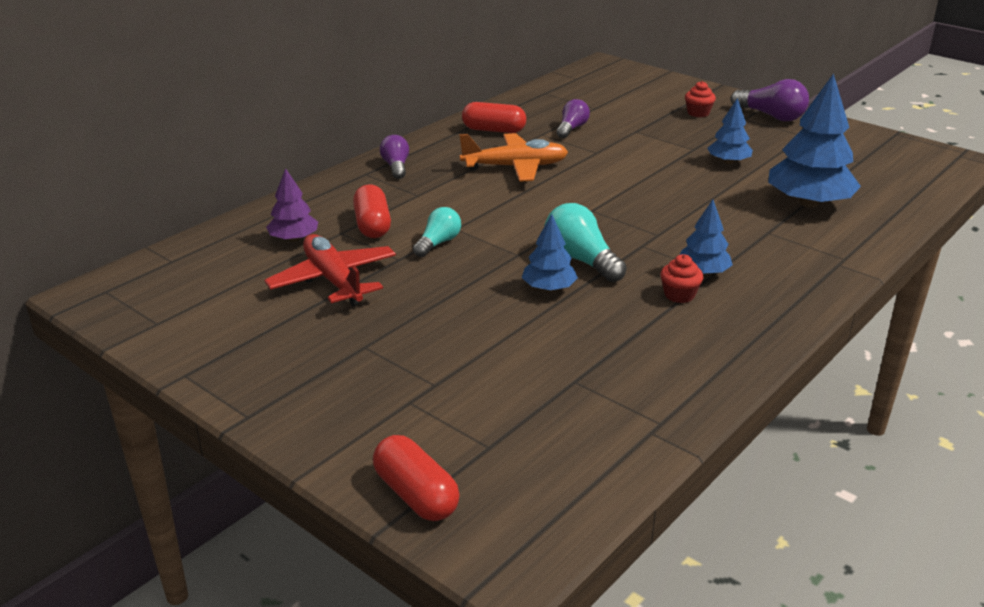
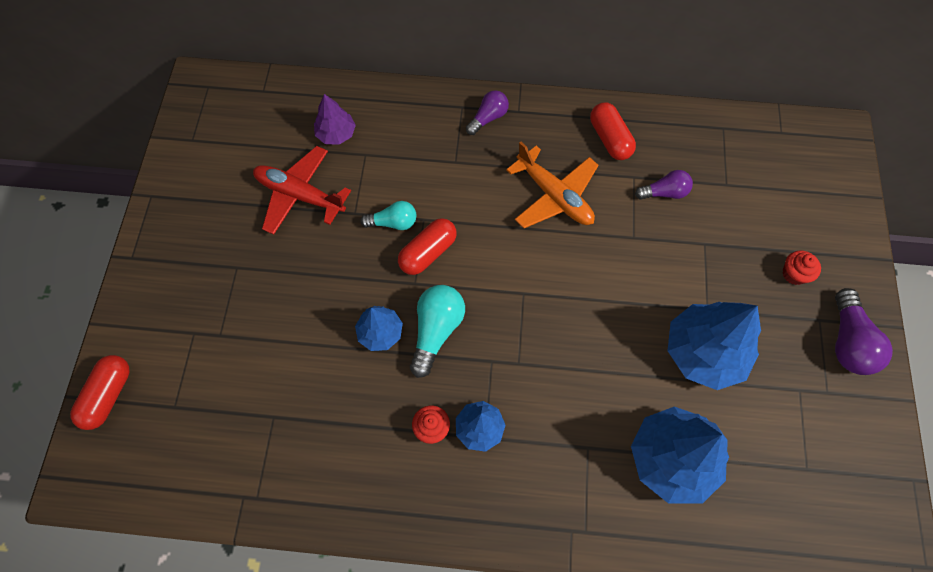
camera: 55 degrees right, 35 degrees up
red plane [264,234,396,306] -> red plane turned 90 degrees counterclockwise [253,146,351,235]
red capsule [353,184,391,238] -> red capsule moved to [398,218,457,275]
blue tree [707,98,753,164] -> blue tree [668,302,761,390], size x1.85

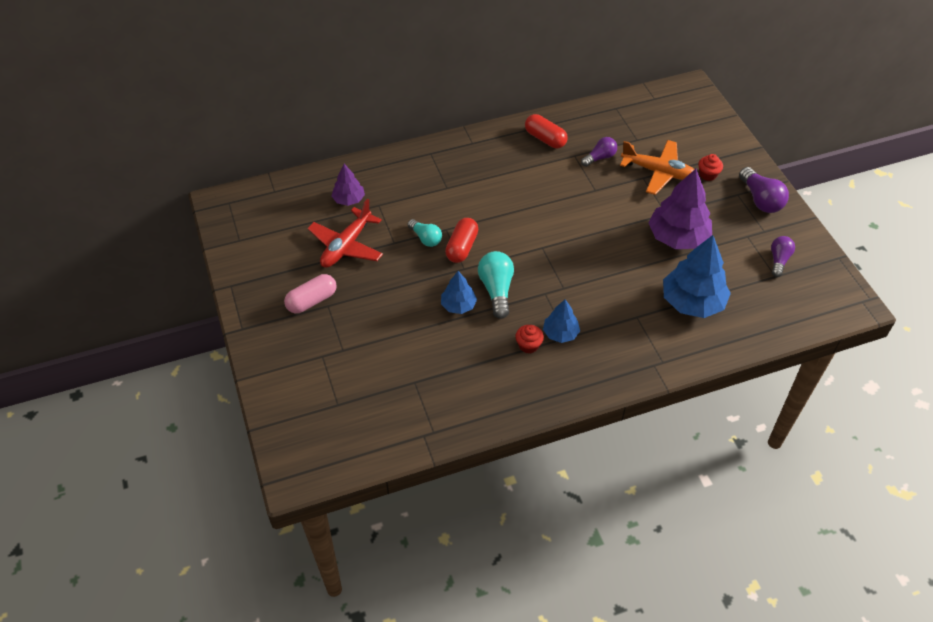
camera: 25 degrees left, 15 degrees down
red capsule [70,355,129,430] -> none
red plane [253,146,351,235] -> red plane turned 60 degrees counterclockwise [308,199,383,268]
turquoise light bulb [360,201,417,230] -> turquoise light bulb turned 75 degrees clockwise [407,219,442,247]
purple light bulb [466,90,509,135] -> purple light bulb moved to [771,236,795,277]
orange plane [506,142,599,228] -> orange plane moved to [620,140,695,195]
blue tree [668,302,761,390] -> purple tree [648,169,712,249]
none -> pink capsule [284,274,337,313]

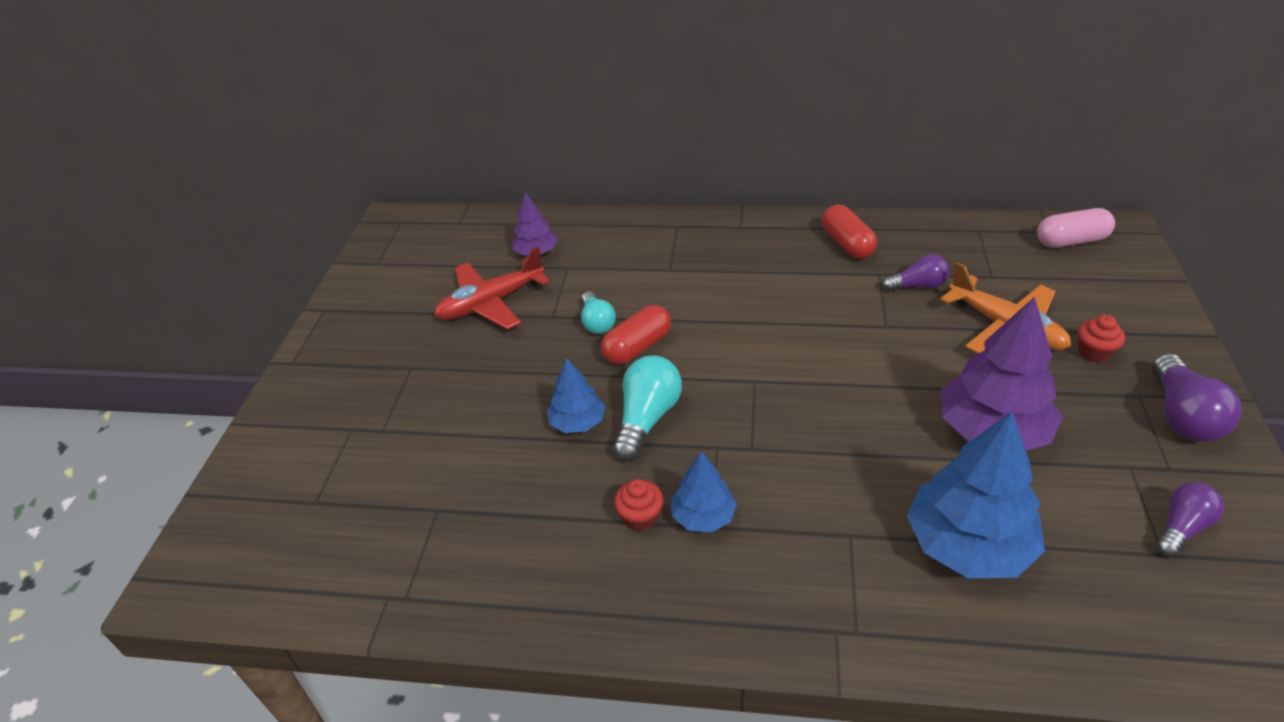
camera: 30 degrees right, 10 degrees down
pink capsule [284,274,337,313] -> pink capsule moved to [1037,208,1115,248]

